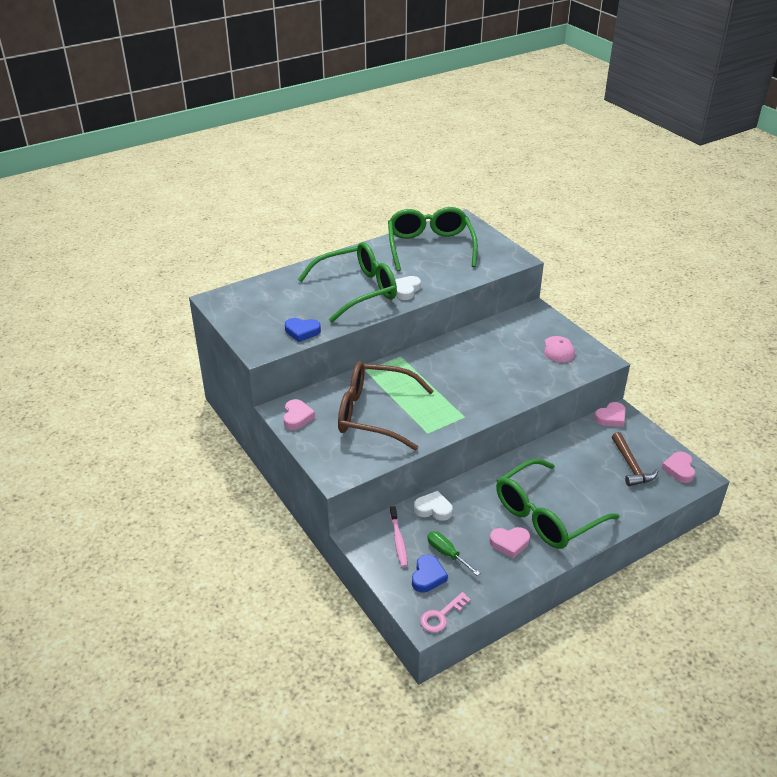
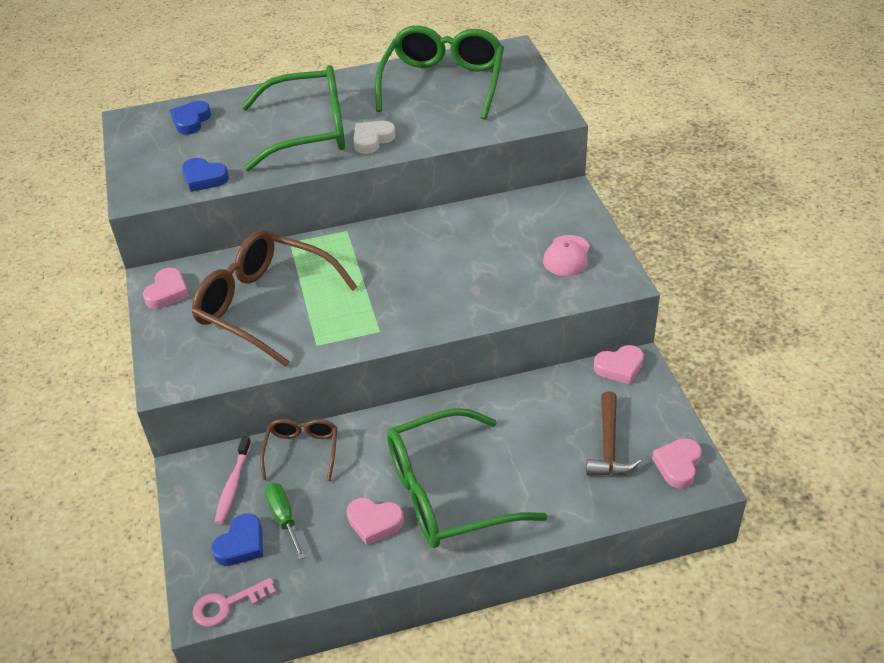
camera: 20 degrees right, 5 degrees up
white heart [414,491,453,521] -> brown glasses [260,419,337,481]
none -> blue heart [170,101,211,135]

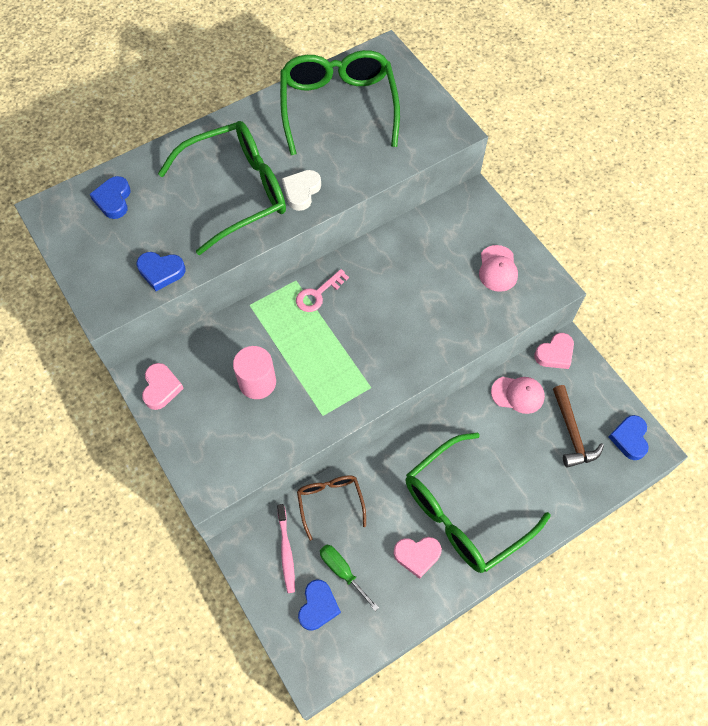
camera: 20 degrees left, 20 degrees up
brown glasses [192,230,357,367] -> pink cylinder [233,346,276,399]
pink key [193,578,276,627] -> pink key moved to [296,269,349,312]
pink heart [652,438,701,489] -> blue heart [609,415,649,460]
none -> pink cap [491,377,545,414]

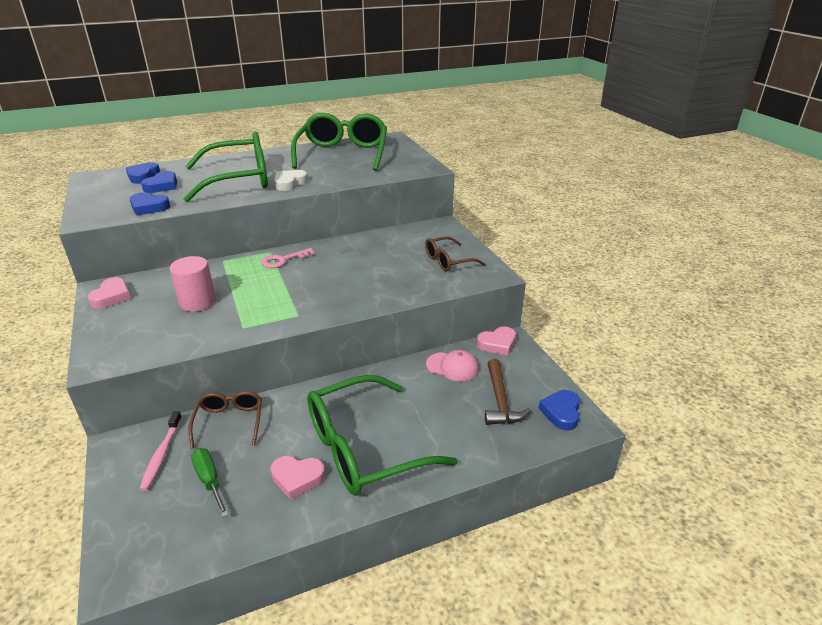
camera: 10 degrees right, 30 degrees down
blue heart [298,579,341,631] -> blue heart moved to [141,171,177,193]
pink cap [479,245,518,292] -> brown glasses [425,236,485,272]

